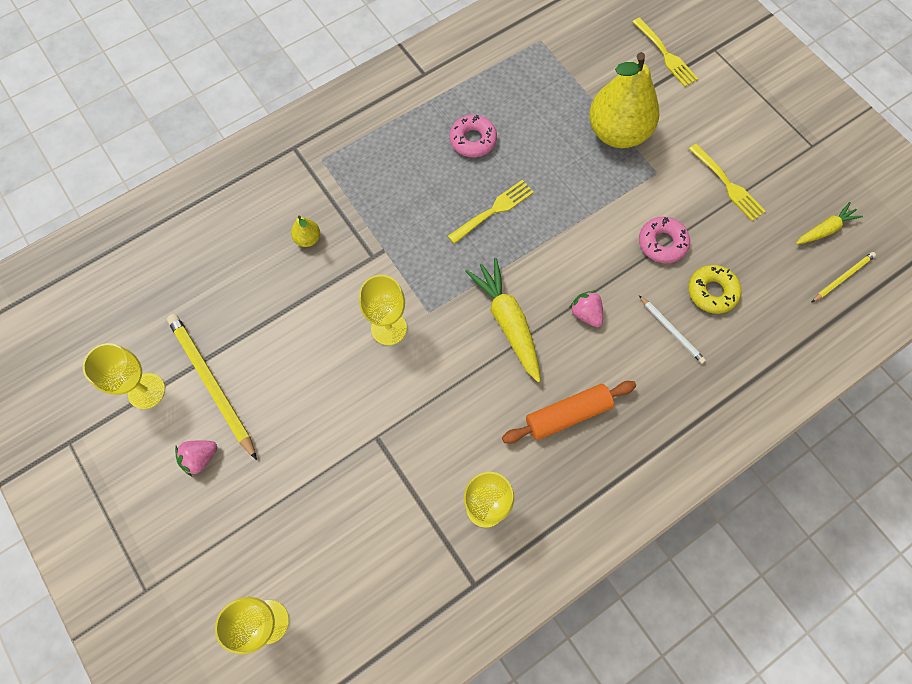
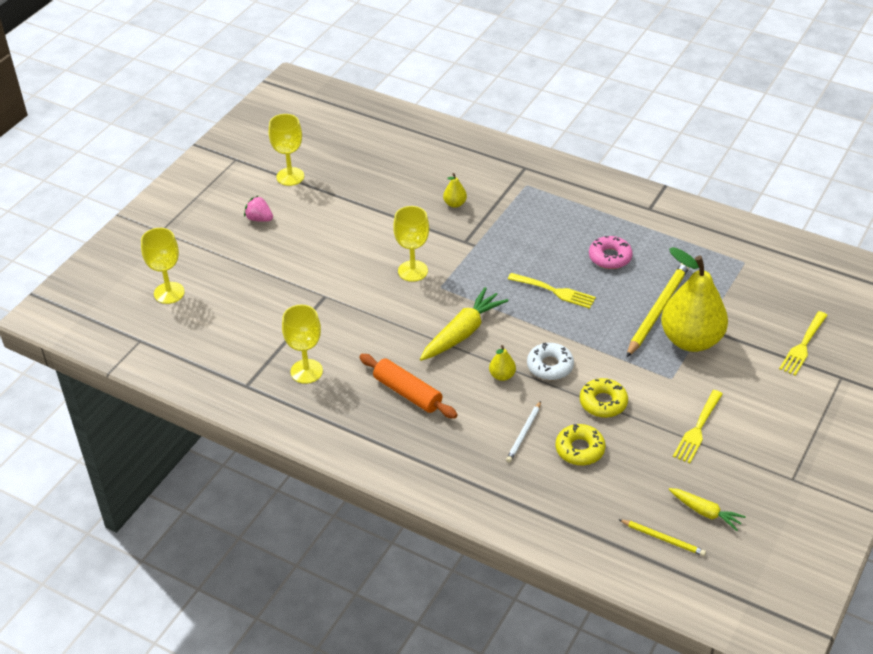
camera: 65 degrees right, 25 degrees down
yellow pencil [167,314,257,460] -> yellow pencil moved to [627,263,690,357]
pink strawberry [569,290,603,327] -> yellow pear [489,345,516,381]
pink donut [639,216,690,263] -> yellow donut [580,378,628,418]
none -> white donut [527,343,574,380]

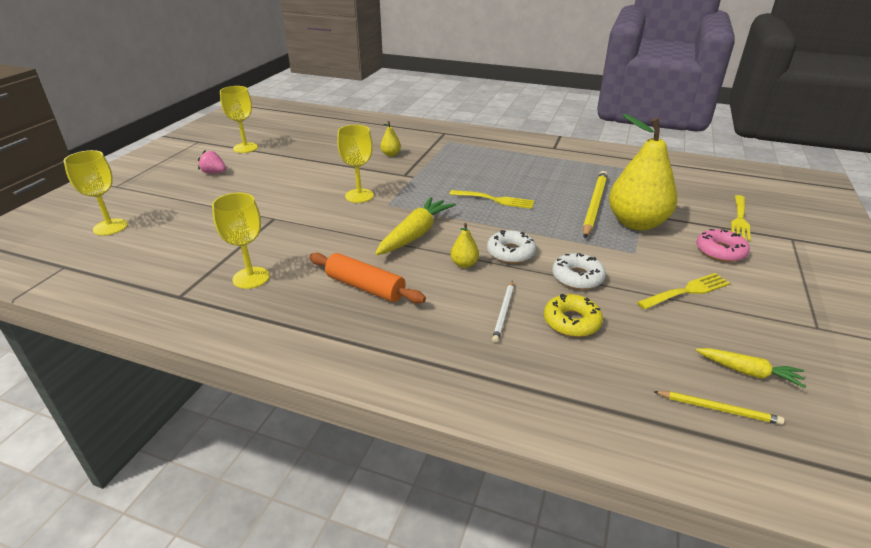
camera: 10 degrees left, 10 degrees down
yellow donut [580,378,628,418] -> white donut [552,253,606,290]
pink donut [589,236,633,269] -> pink donut moved to [696,229,750,262]
yellow fork [673,390,723,463] -> yellow fork turned 135 degrees counterclockwise [637,273,730,310]

